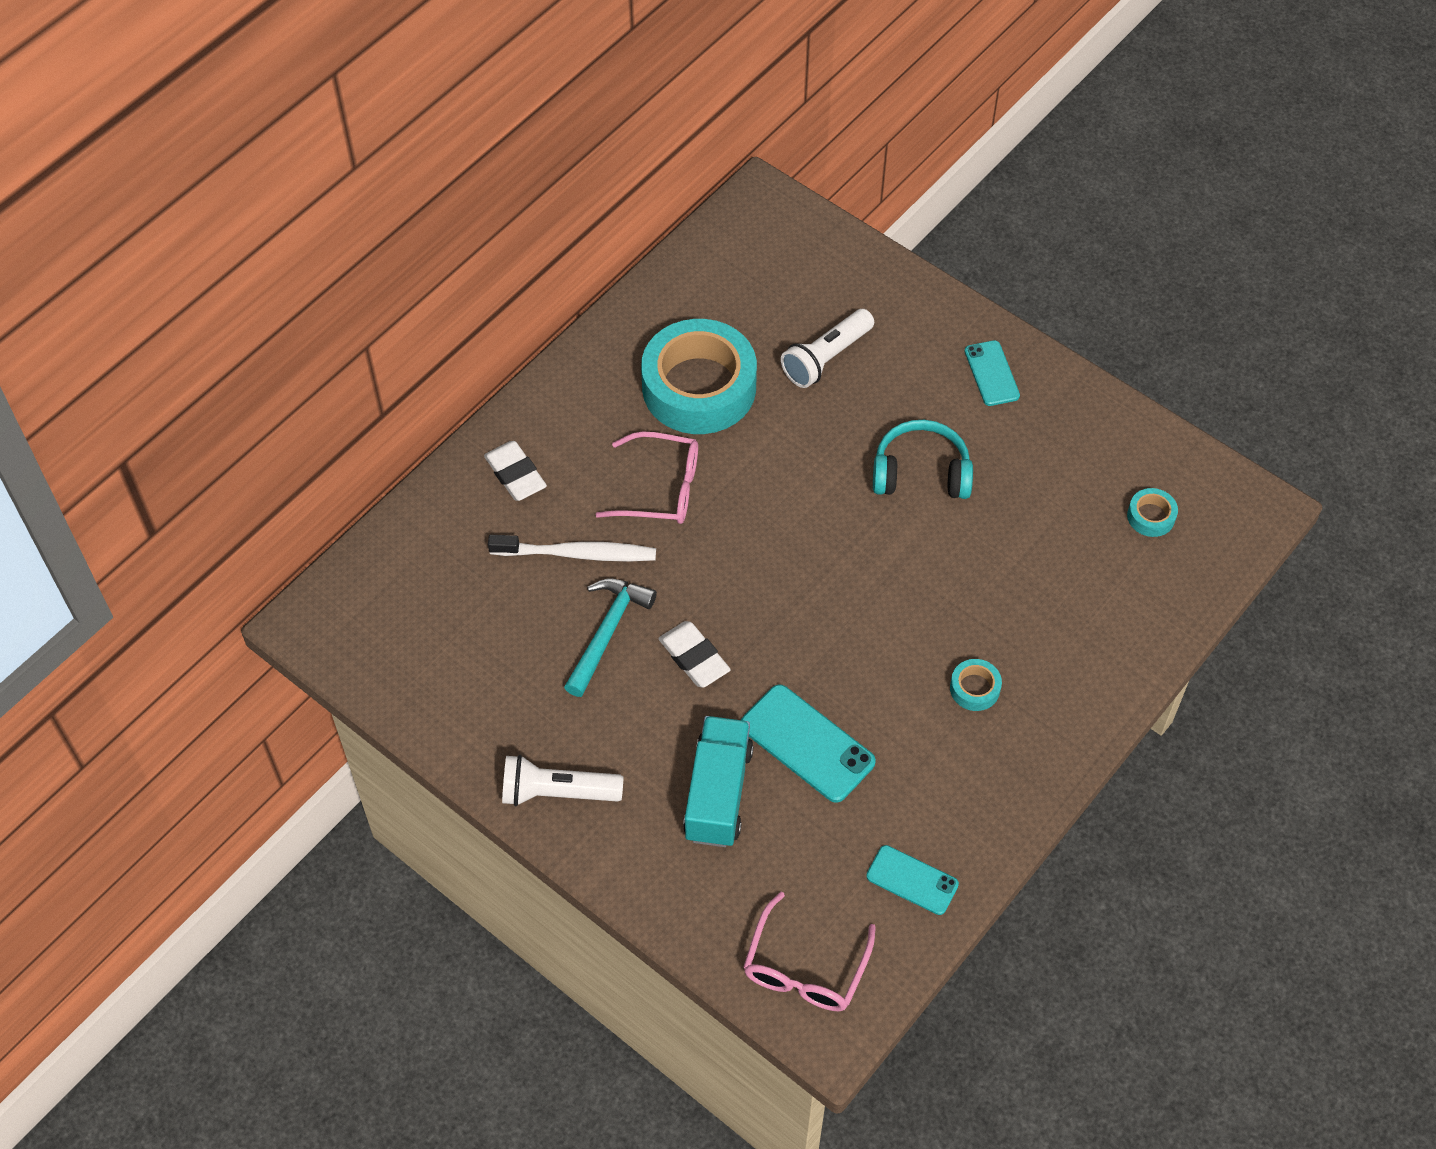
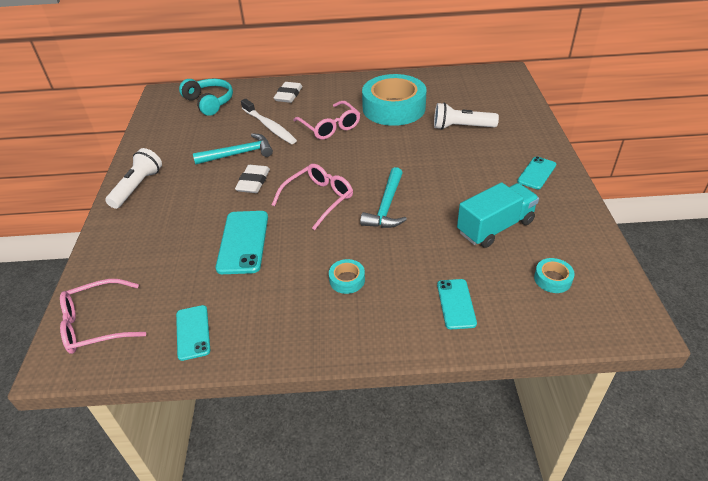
camera: 50 degrees right, 15 degrees down
white flashlight [502,755,623,806] -> white flashlight turned 60 degrees clockwise [105,148,162,209]
turquoise truck [683,716,754,847] -> turquoise truck moved to [457,182,539,248]
turquoise headphones [873,420,973,499] -> turquoise headphones moved to [179,79,233,116]
none -> pink glasses [272,164,353,230]
none -> turquoise hammer [360,167,407,228]
none -> turquoise phone [437,279,477,329]

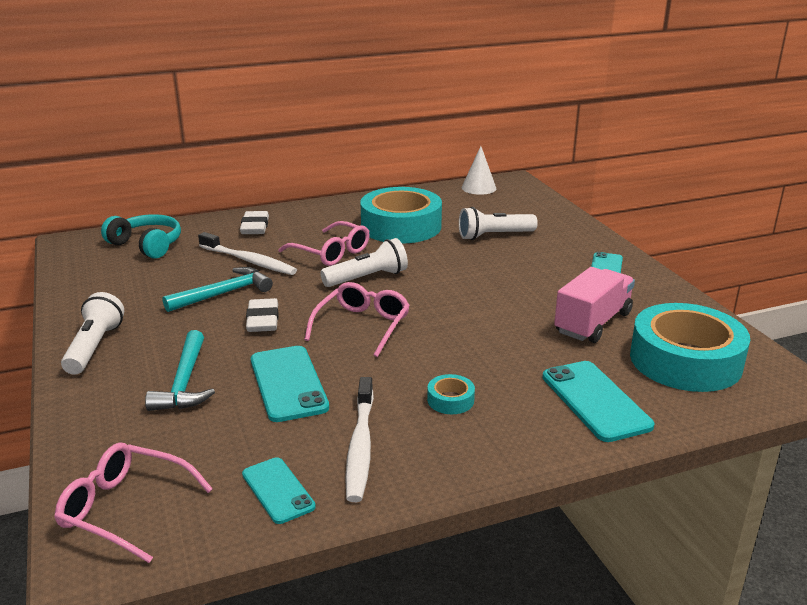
camera: 20 degrees left, 15 degrees down
pink glasses [60,279,146,354] -> pink glasses turned 60 degrees clockwise [54,443,213,563]
turquoise hammer [360,167,407,228] -> turquoise hammer moved to [145,330,215,411]
turquoise phone [437,279,477,329] -> turquoise phone [542,361,654,442], size x1.59
turquoise truck [457,182,539,248] -> pink truck [554,267,635,343]
turquoise tape [534,258,575,293] -> turquoise tape [630,303,750,392], size x2.49
none -> white flashlight [320,238,408,287]
none -> white toothbrush [345,377,374,502]
none -> white cone [462,146,496,195]

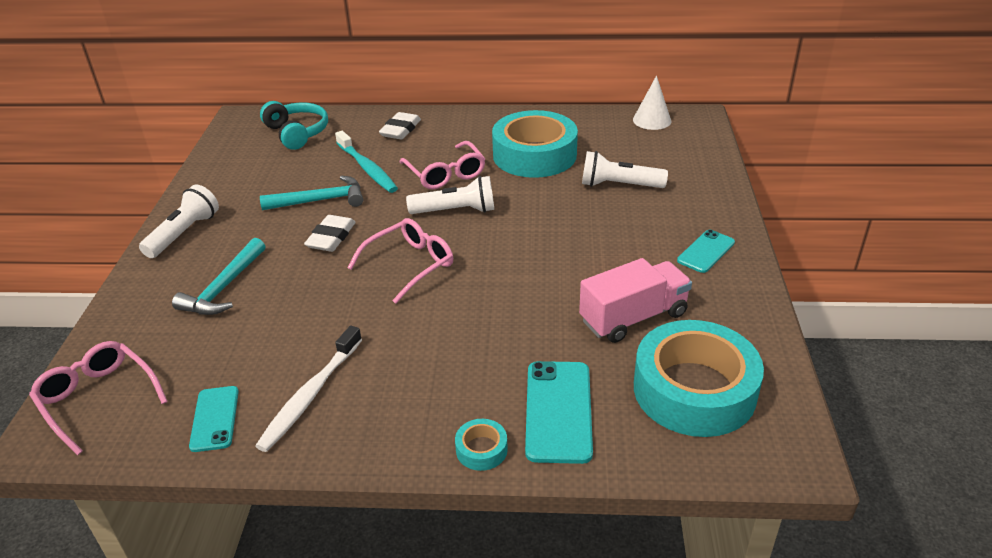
camera: 25 degrees right, 10 degrees up
white toothbrush [198,232,297,275] -> turquoise toothbrush [335,131,398,193]
turquoise phone [251,346,329,422] -> none
turquoise tape [427,374,475,414] -> turquoise tape moved to [455,419,508,471]

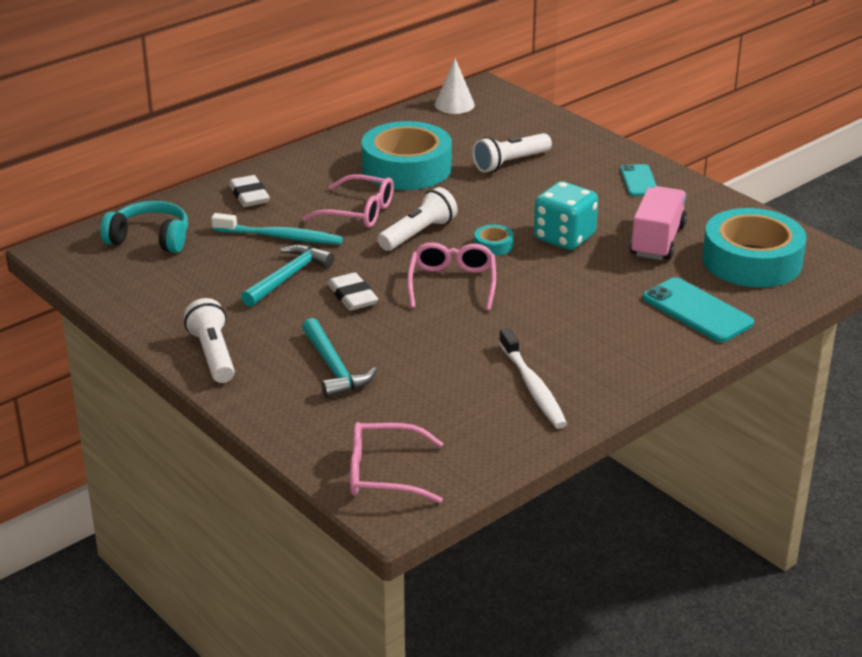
camera: 45 degrees left, 5 degrees down
turquoise phone [189,386,239,452] -> none
turquoise tape [455,419,508,471] -> turquoise tape moved to [474,225,514,256]
none -> turquoise dice [534,181,598,250]

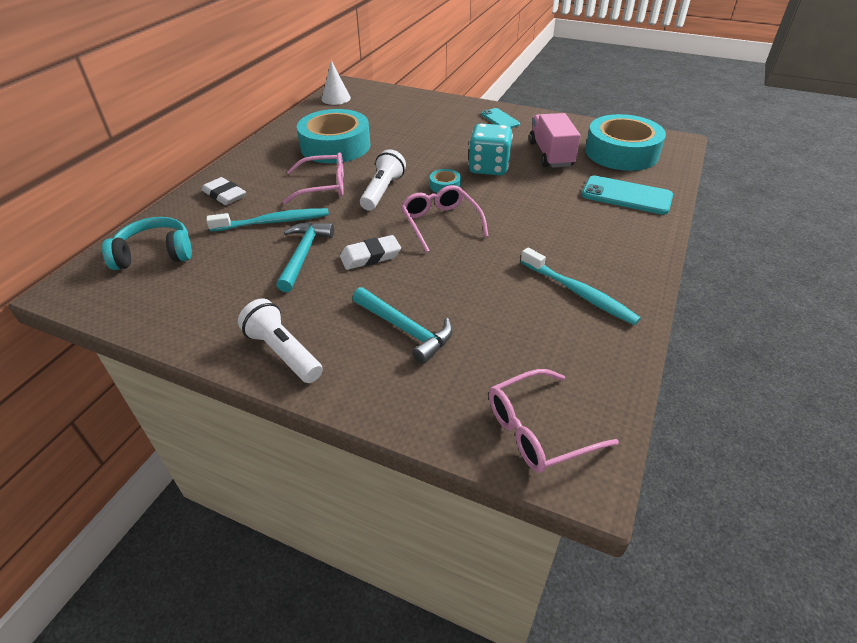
camera: 25 degrees left, 10 degrees up
white eraser [327,272,378,311] -> white eraser turned 60 degrees counterclockwise [340,235,401,270]
white flashlight [472,133,552,173] -> none
white toothbrush [499,328,567,429] -> turquoise toothbrush [521,248,641,325]

